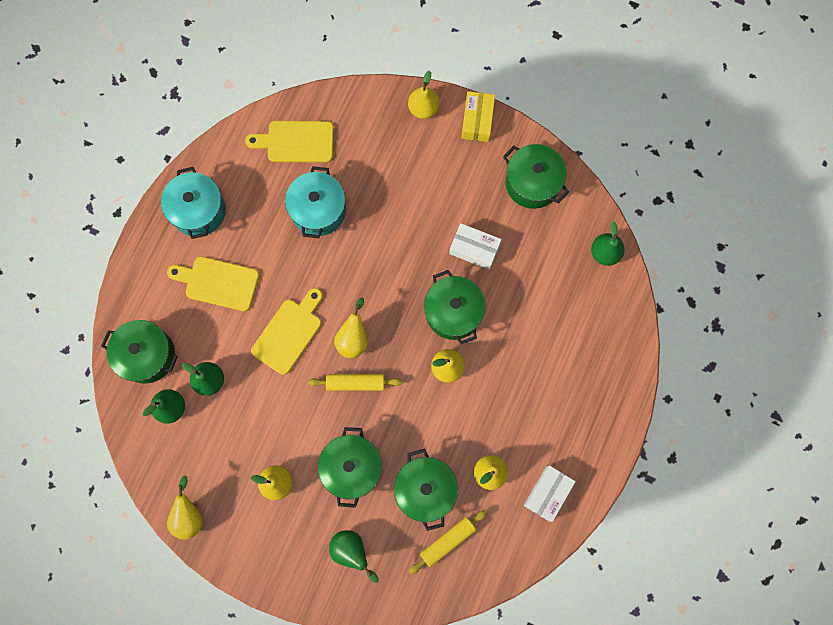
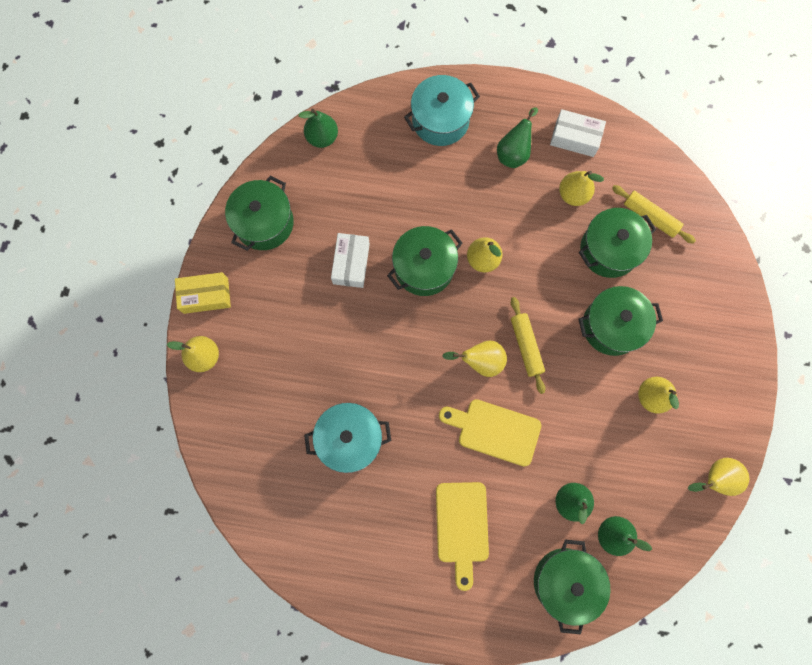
camera: 105 degrees left, 0 degrees up
turquoise pot [161,167,226,239] -> turquoise pot moved to [404,75,480,146]
yellow cutting board [245,121,334,163] -> none
green pear [329,530,379,583] -> green pear moved to [497,107,538,168]

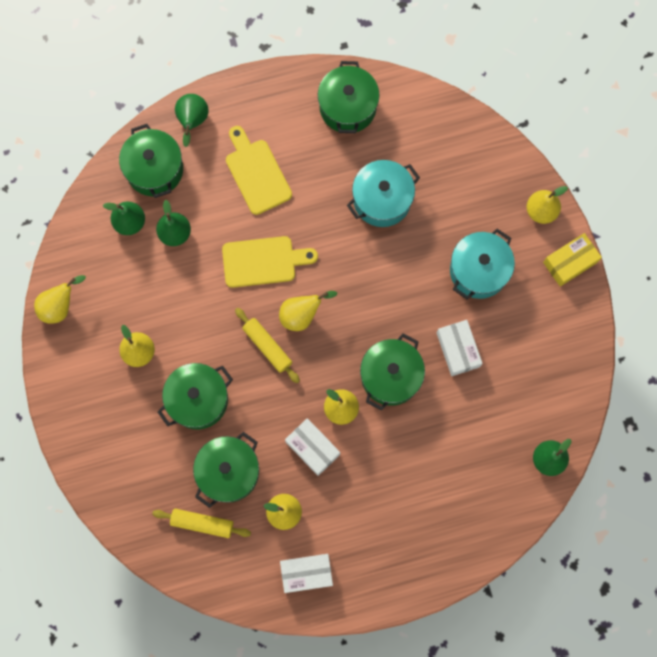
camera: 155 degrees right, 0 degrees up
green pot [225,176,294,251] -> green pot moved to [318,61,379,133]
turquoise pot [404,75,480,146] -> turquoise pot moved to [450,229,515,299]
green pear [497,107,538,168] -> green pear moved to [175,94,209,147]
none -> white box [285,418,340,476]

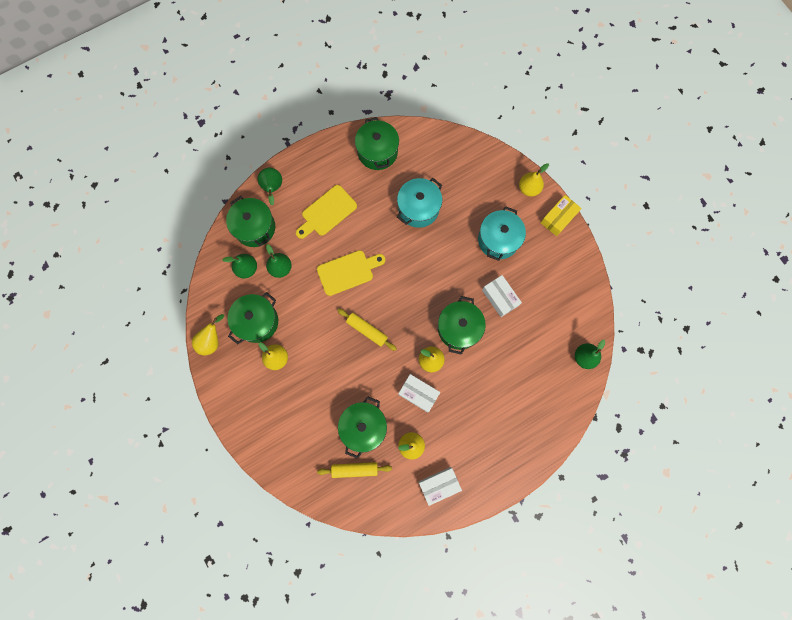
camera: 15 degrees left, 0 degrees up
green pot [158,363,233,430] -> green pot moved to [228,292,278,344]
yellow cutting board [226,126,292,215] -> yellow cutting board turned 90 degrees counterclockwise [296,185,357,239]
yellow pear [279,291,337,331] -> none

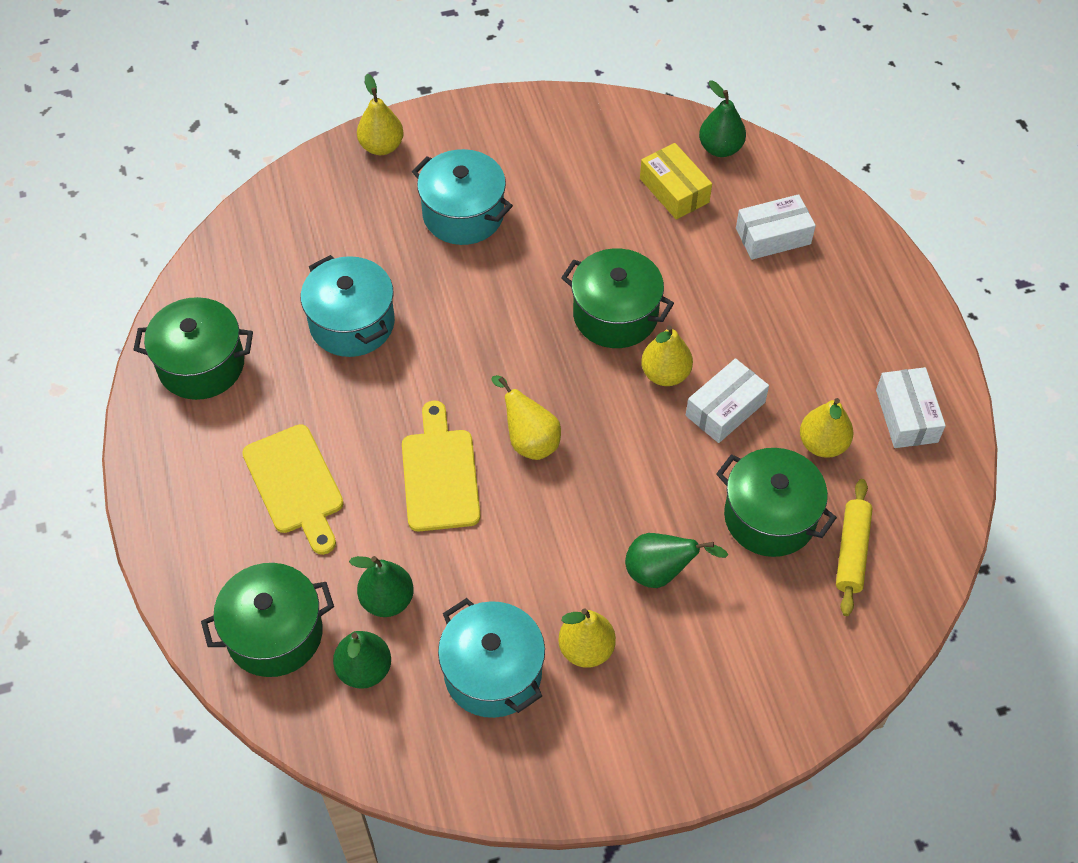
camera: 75 degrees left, 20 degrees down
yellow pear [192,314,224,355] -> yellow pear moved to [491,375,561,460]
green pot [228,292,278,344] -> turquoise pot [438,598,545,718]
green pear [258,168,282,205] -> green pear moved to [625,533,728,588]
yellow rolling pin [337,309,397,351] -> none
white box [482,275,522,317] -> white box moved to [736,194,816,260]
yellow box [541,195,582,236] -> yellow box moved to [640,143,712,220]

